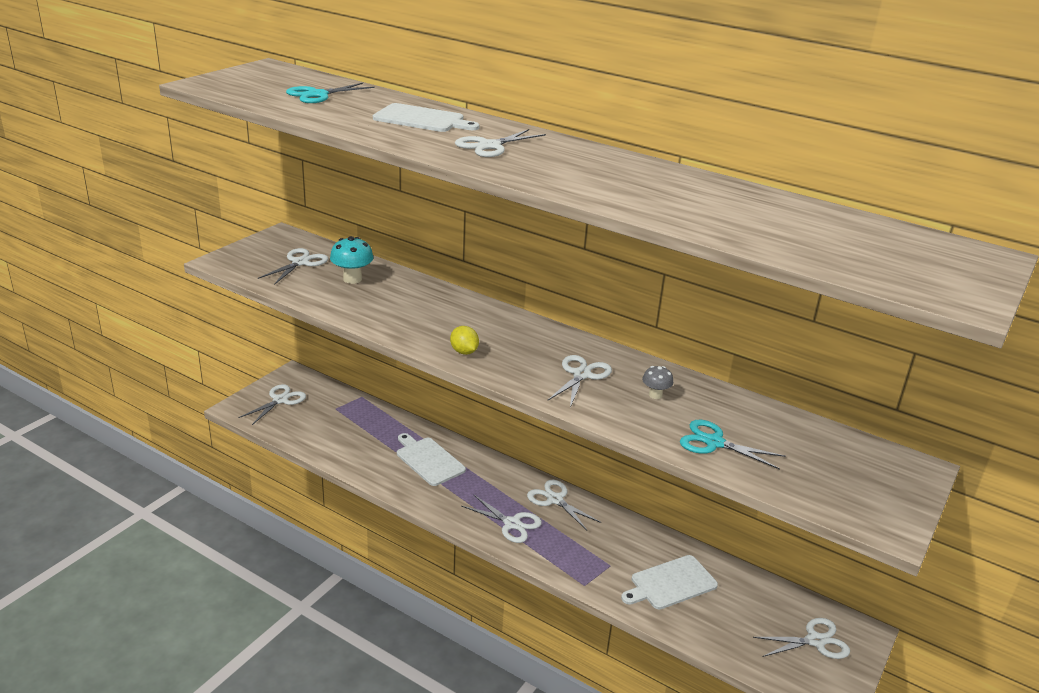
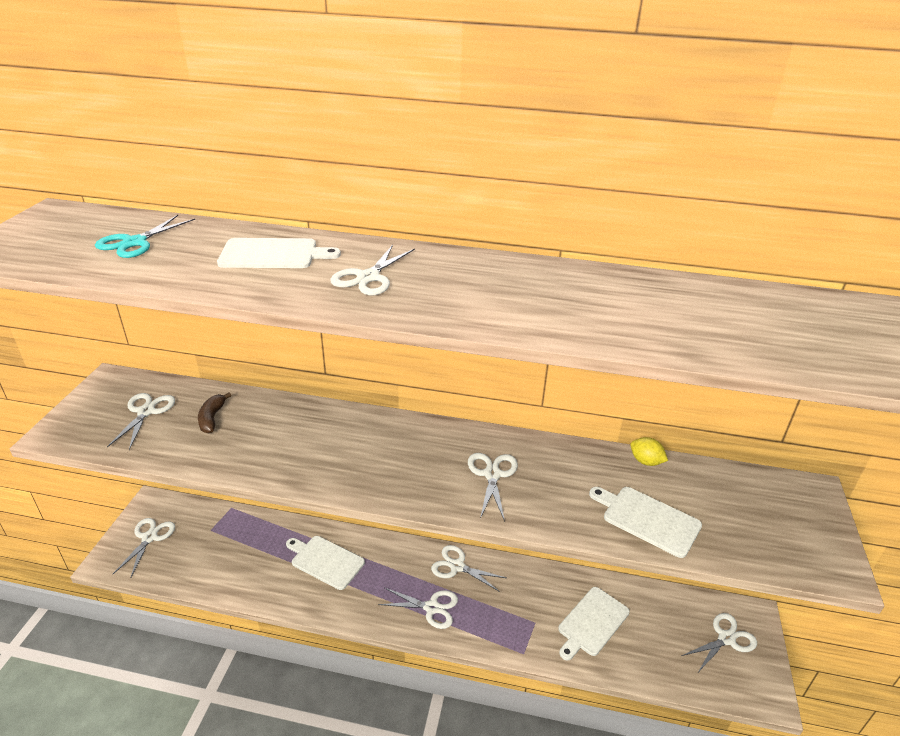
camera: 20 degrees left, 5 degrees up
turquoise mushroom [330,236,374,284] -> brown banana [198,393,231,433]
yellow lemon [450,326,479,355] -> yellow lemon moved to [630,437,668,466]
grey mushroom [642,366,673,399] -> none
turquoise scissors [680,420,786,470] -> white cutting board [589,487,702,558]

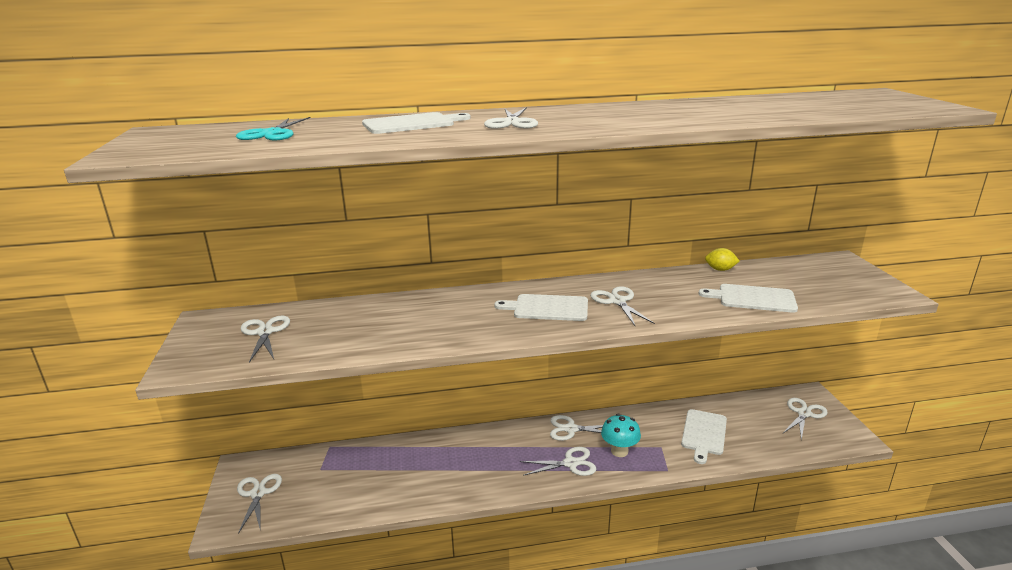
camera: 20 degrees left, 10 degrees down
brown banana [198,393,231,433] -> none
white cutting board [286,536,365,590] -> white cutting board moved to [494,294,588,321]
none -> turquoise mushroom [601,414,641,457]

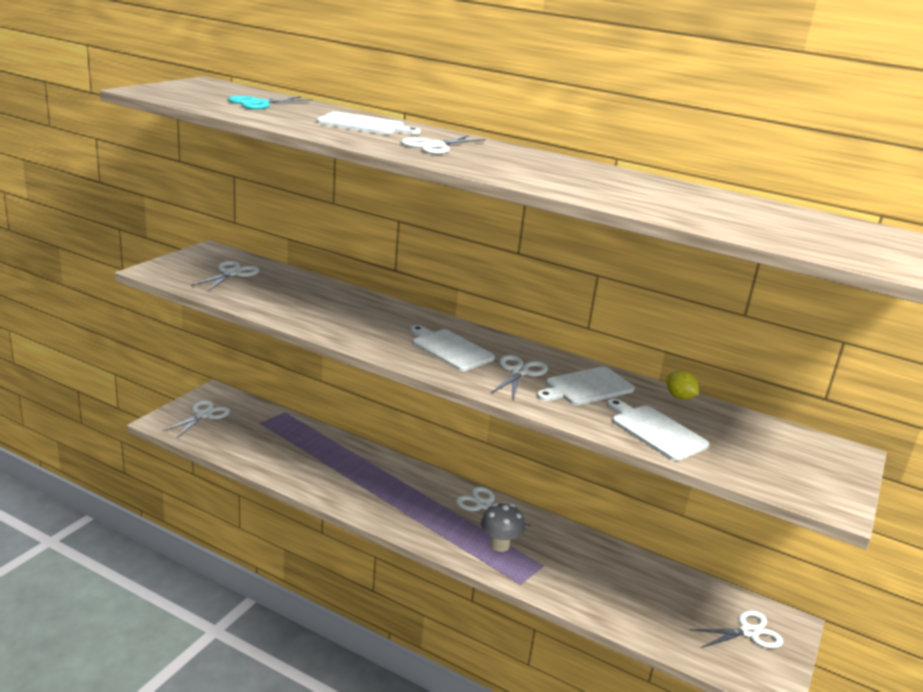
camera: 35 degrees right, 0 degrees up
white scissors [520,447,596,476] -> none
turquoise mushroom [601,414,641,457] -> grey mushroom [481,503,525,552]
white cutting board [681,409,727,464] -> white cutting board moved to [537,367,635,405]

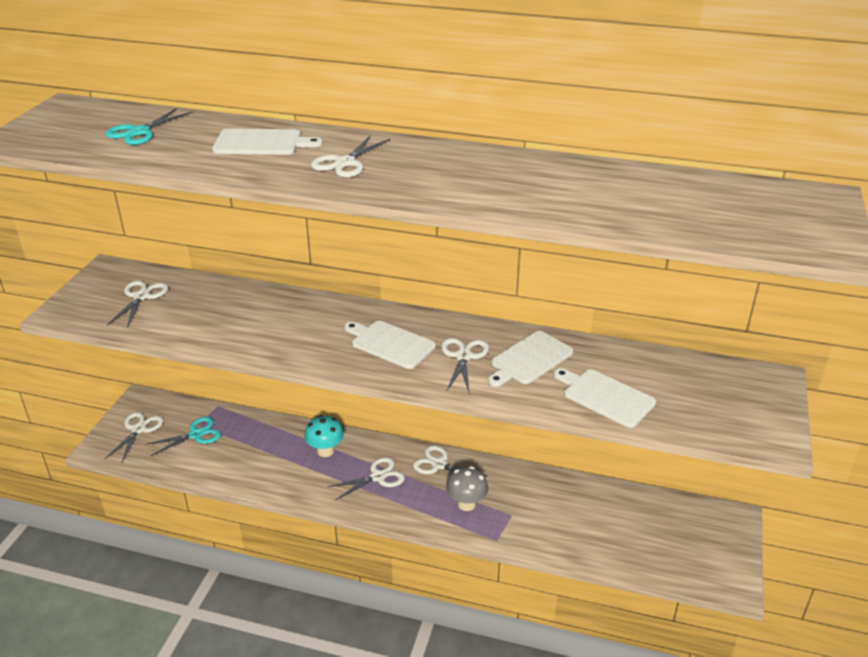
camera: 10 degrees left, 10 degrees up
yellow lemon [666,370,699,400] -> none
white scissors [689,610,783,648] -> white scissors moved to [328,457,405,500]
none -> turquoise scissors [145,417,221,456]
none -> turquoise mushroom [304,415,344,457]

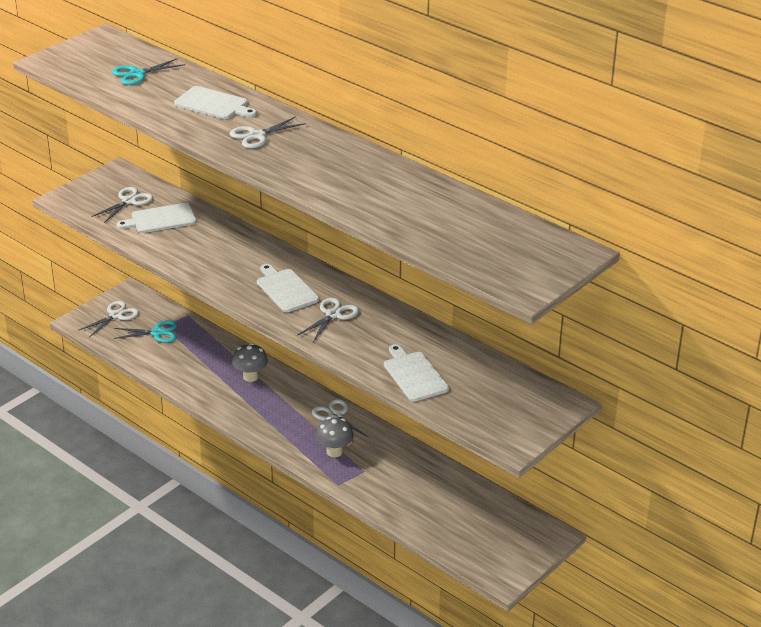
camera: 25 degrees right, 0 degrees up
turquoise mushroom [304,415,344,457] -> grey mushroom [232,343,268,382]
white scissors [328,457,405,500] -> none
white cutting board [488,331,573,387] -> white cutting board moved to [116,203,197,233]

